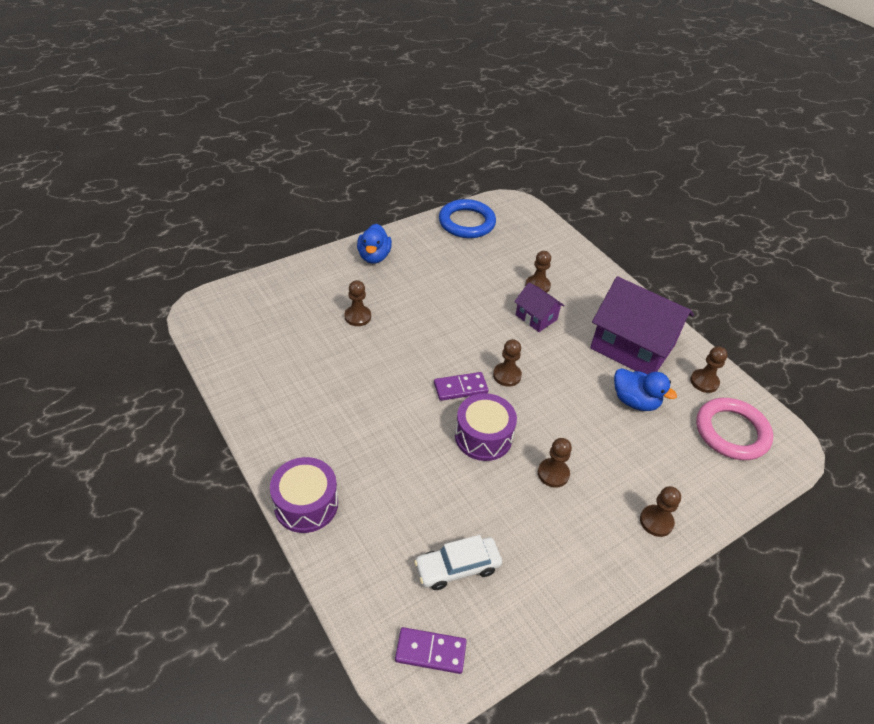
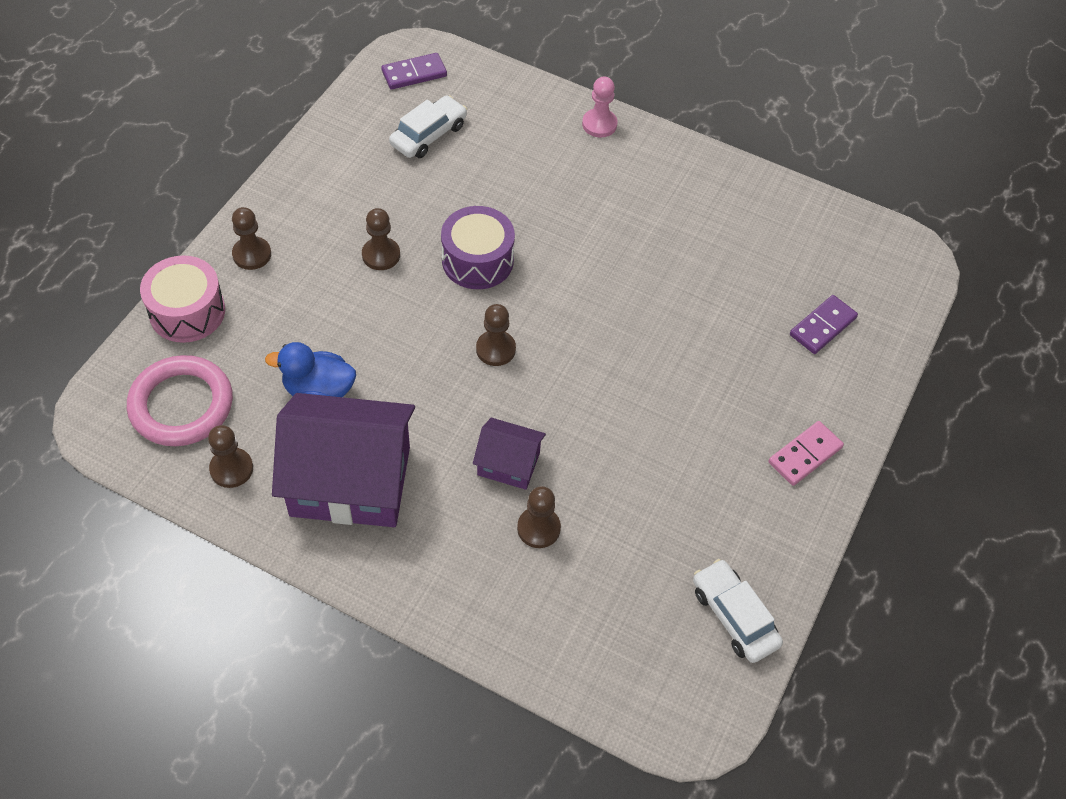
camera: 150 degrees right, 10 degrees up
purple drum [270,457,338,533] -> pink pawn [582,77,617,138]
brown pawn [344,280,371,326] -> none
blue duck [357,224,392,264] -> pink domino [768,421,844,486]
purple domino [434,372,489,401] -> purple domino moved to [790,295,858,354]
blue ring [439,199,496,238] -> white car [693,559,783,663]
none -> pink drum [140,255,225,343]

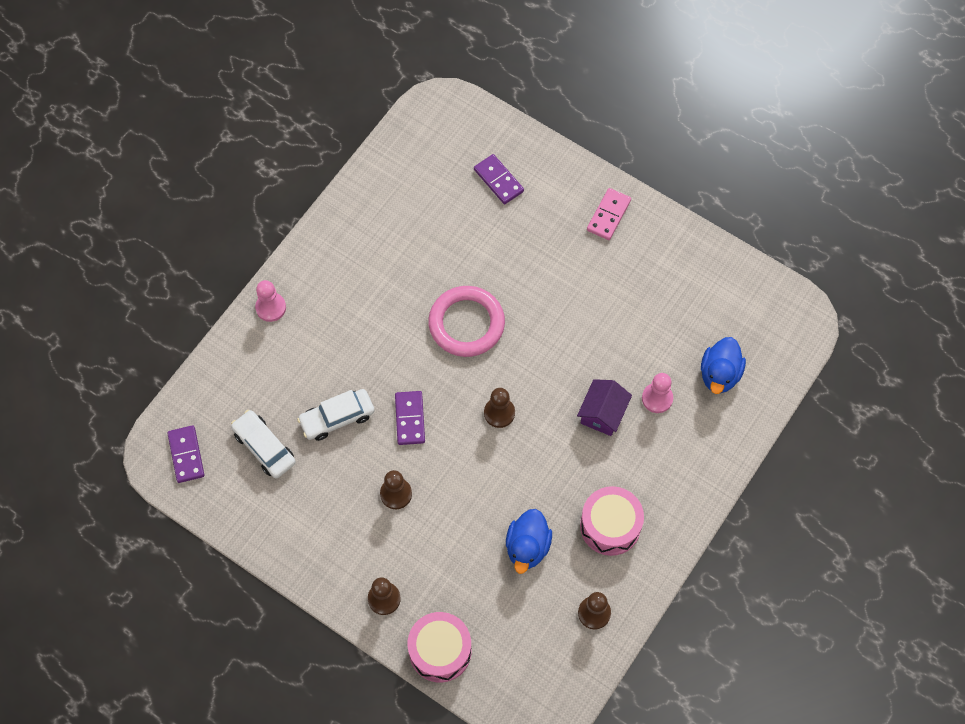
camera: 80 degrees left, 10 degrees up
pink ring [127,355,233,446] -> pink ring moved to [428,286,505,357]
purple house [272,393,415,527] -> pink drum [580,486,644,556]
purple drum [441,206,515,289] -> purple domino [395,391,425,445]
brown pawn [517,486,561,548] -> pink pawn [642,373,673,413]
white car [693,559,783,663] -> white car moved to [297,389,375,441]
pink domino [768,421,844,486] -> pink domino turned 60 degrees clockwise [587,188,631,240]
none -> blue duck [701,337,746,394]

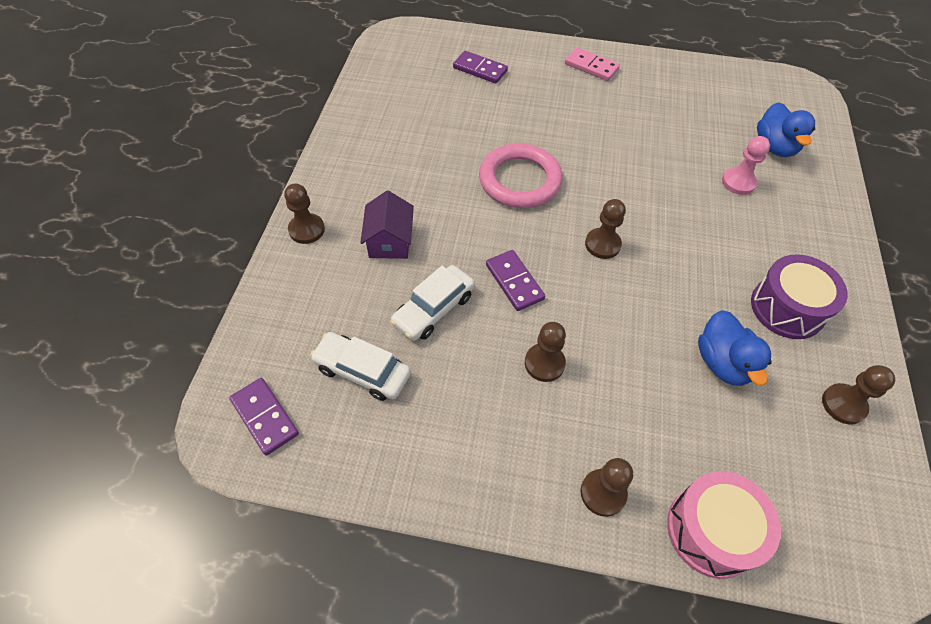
camera: 25 degrees left, 10 degrees down
pink pawn [255,280,286,322] -> brown pawn [284,183,325,244]
purple house [577,379,632,436] -> purple house moved to [360,191,414,259]
pink drum [580,486,644,556] -> purple drum [751,254,848,339]
pink domino [587,188,631,240] -> pink domino turned 60 degrees counterclockwise [565,47,620,81]

